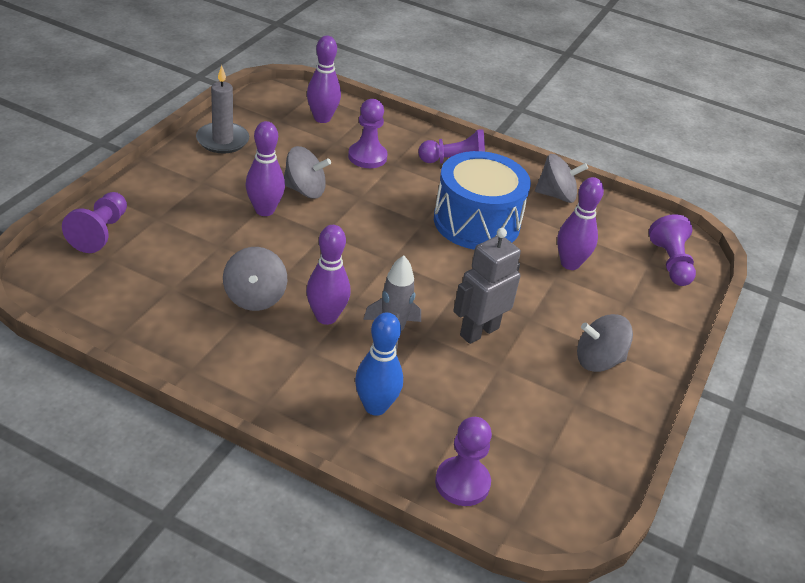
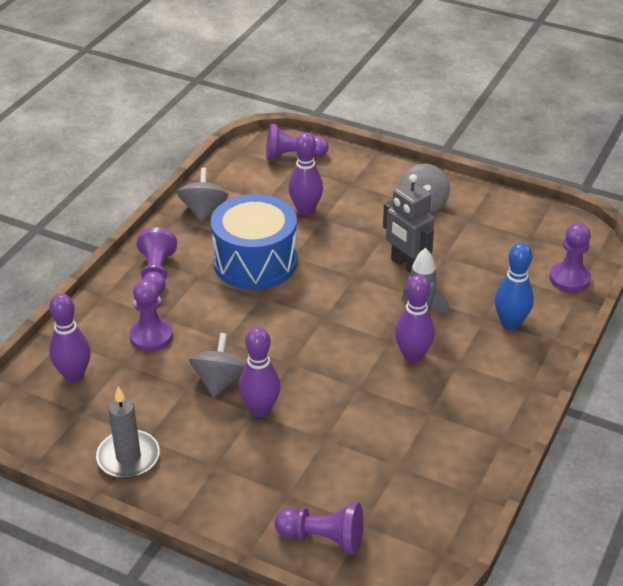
camera: 85 degrees left, 0 degrees up
grey spinning top [223,247,287,311] -> none

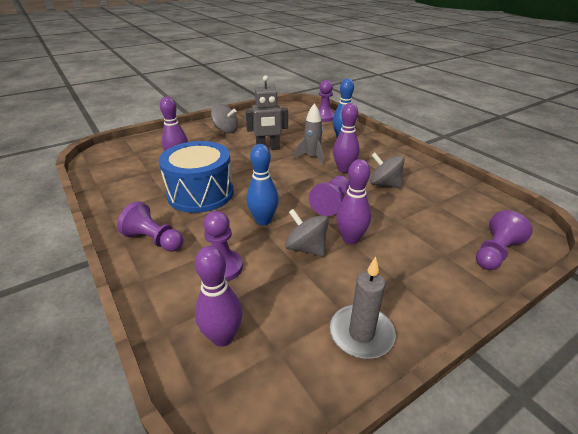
camera: 60 degrees left, 5 degrees down
grey spinning top [177,168,228,223] -> grey spinning top moved to [370,153,405,188]
purple pawn [266,124,328,160] -> purple pawn moved to [309,176,350,216]
none -> blue bowling pin [246,144,279,225]

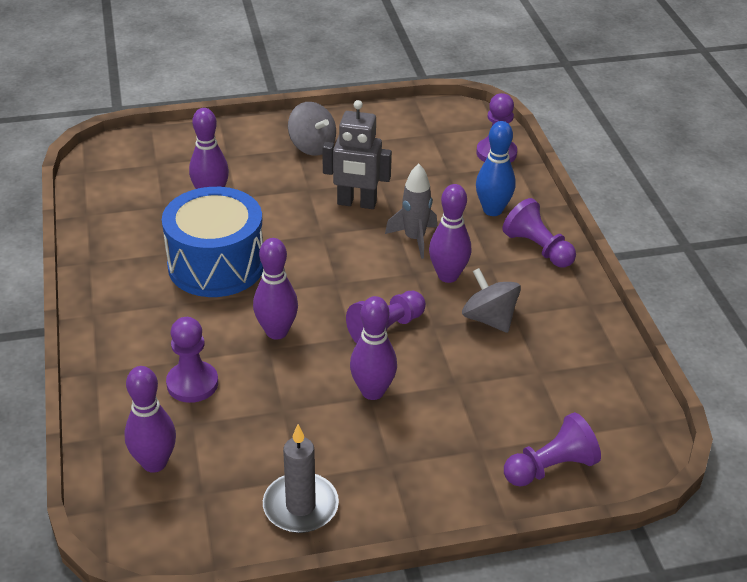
camera: 20 degrees right, 5 degrees up
purple pawn [117,201,183,252] -> purple pawn moved to [502,198,576,267]
blue bowling pin [246,144,279,225] -> purple bowling pin [253,238,298,340]
grey spinning top [285,209,329,257] -> none

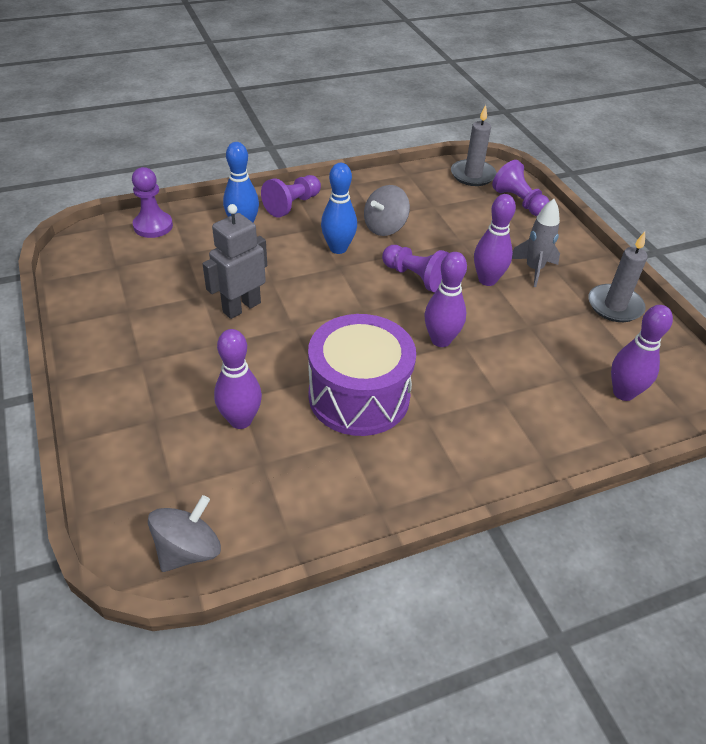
camera: 100 degrees left, 5 degrees up
blue drum [162,187,263,297] -> purple drum [308,314,416,436]
purple pawn [166,317,218,403] -> none
grey spinning top [288,102,336,156] -> grey spinning top moved to [148,495,221,572]
grey robot [322,100,392,209] -> grey robot turned 135 degrees counterclockwise [203,204,267,319]
grey rocket [385,164,437,259] -> grey rocket moved to [512,199,560,287]
purple bowling pin [429,184,471,283] -> blue bowling pin [321,163,357,254]
none -> grey candle [451,105,497,186]

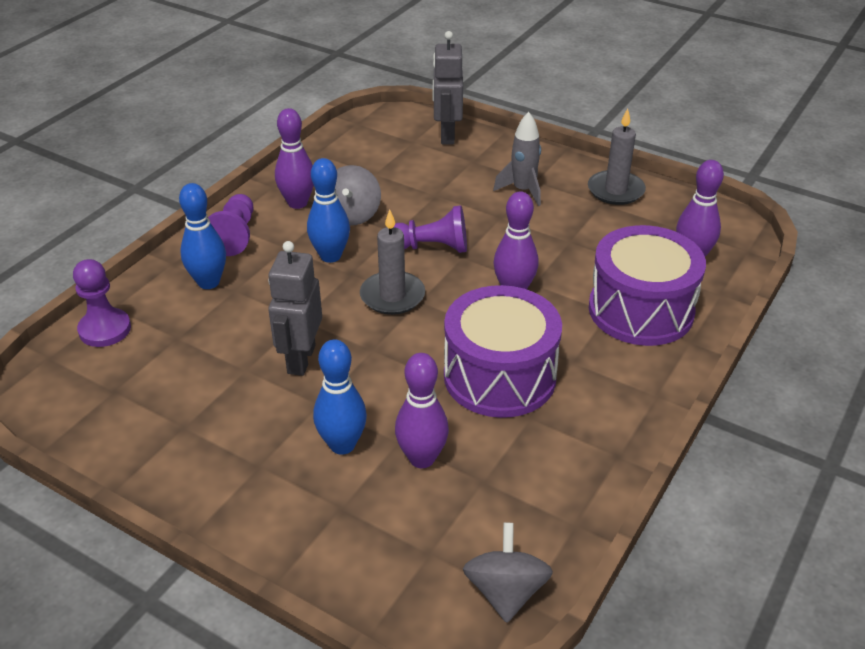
camera: 35 degrees left, 5 degrees down
grey candle [451,105,497,186] -> grey candle moved to [360,209,425,315]
purple bowling pin [474,194,516,286] -> purple bowling pin moved to [275,108,314,209]
purple pawn [492,160,549,216] -> grey robot [433,31,463,145]
none -> blue bowling pin [313,339,367,455]
none -> purple drum [589,225,706,346]

